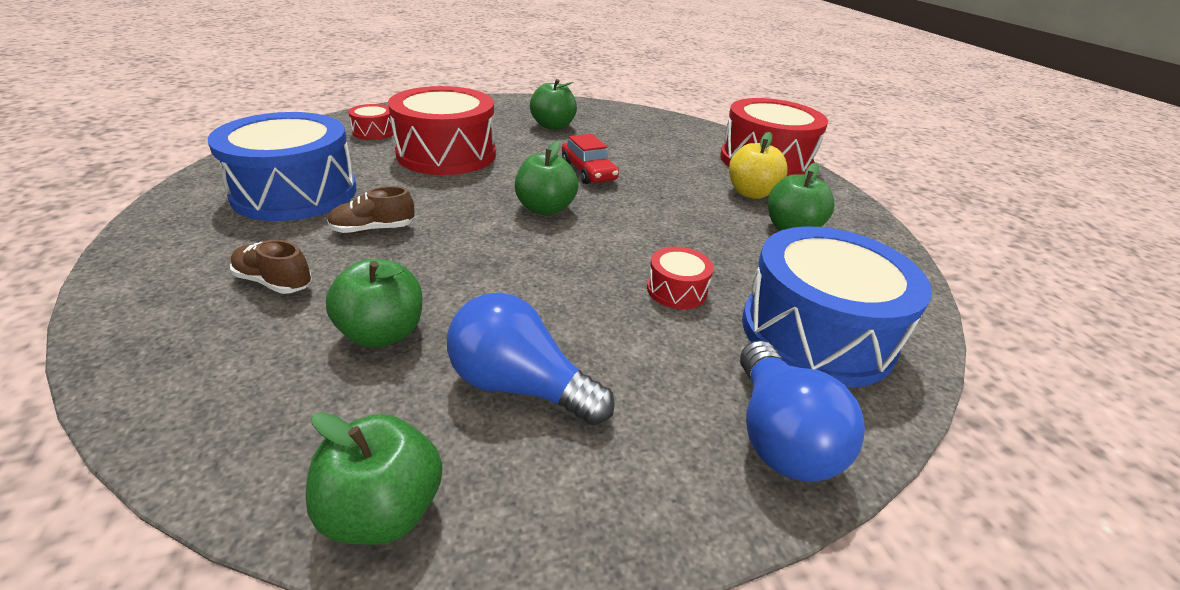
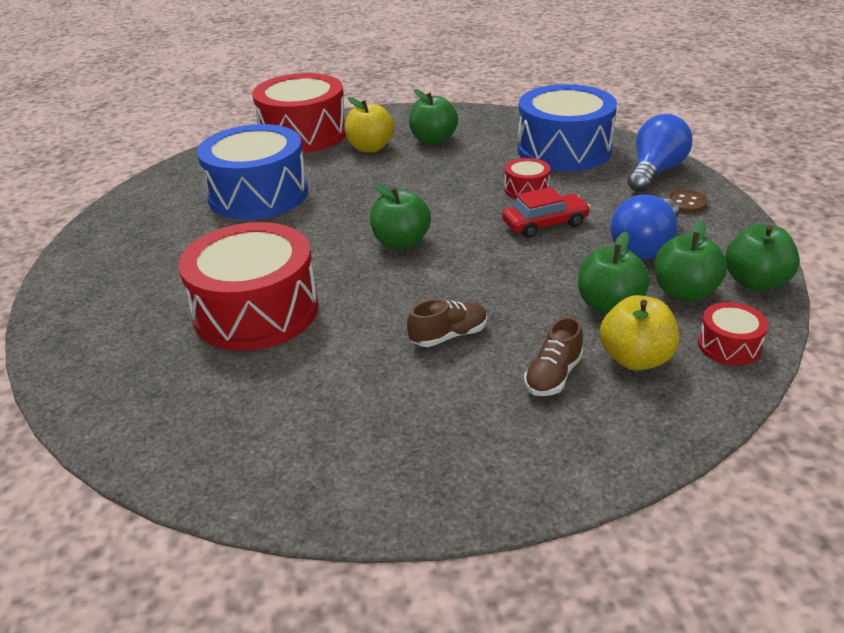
camera: 80 degrees left, 0 degrees up
blue drum [208,112,356,221] -> blue drum moved to [197,124,308,220]
brown shoe [327,186,415,233] -> brown shoe turned 105 degrees counterclockwise [407,299,487,347]
red drum [348,104,393,140] -> red drum moved to [698,302,768,366]
green apple [530,79,577,130] -> green apple moved to [655,220,727,302]
red car [562,134,619,184] -> red car moved to [502,187,591,238]
blue light bulb [740,341,865,482] -> blue light bulb turned 60 degrees counterclockwise [628,114,692,192]
none -> yellow apple [599,295,679,371]
none -> brown button [665,189,708,214]

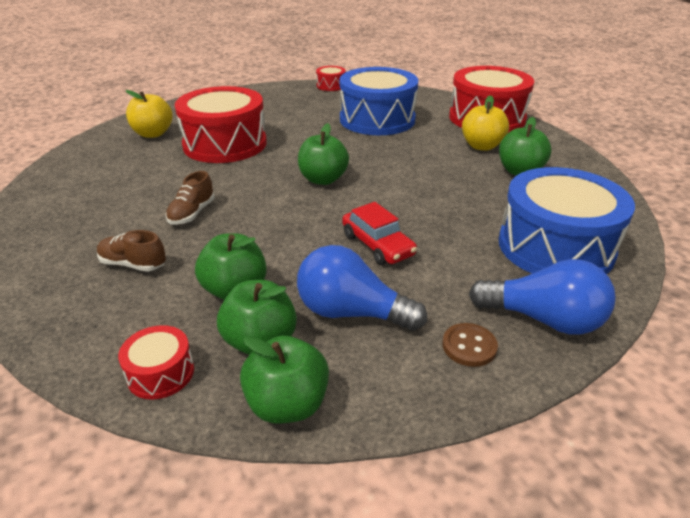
camera: 75 degrees right, 0 degrees up
brown shoe [407,299,487,347] -> brown shoe turned 60 degrees clockwise [165,171,215,225]
red drum [504,158,550,199] -> red drum moved to [316,66,346,91]
yellow apple [599,295,679,371] -> yellow apple moved to [126,90,173,138]

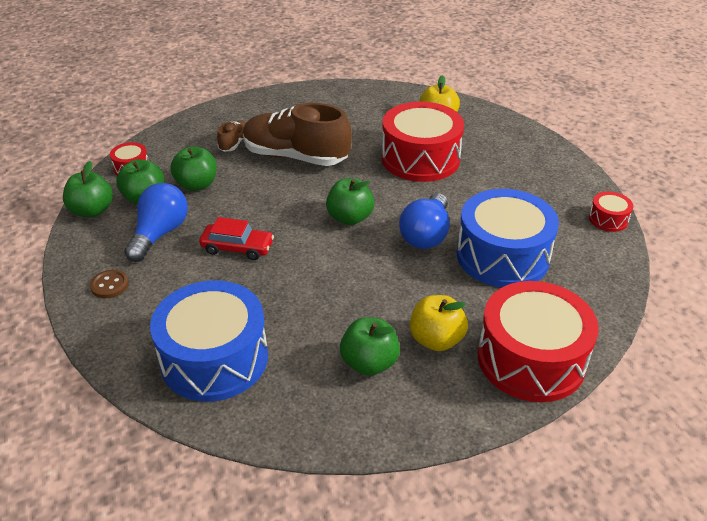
camera: 90 degrees right, 5 degrees up
brown shoe [165,171,215,225] -> brown shoe [243,103,352,166], size x2.24
red car [342,202,417,265] -> red car turned 135 degrees counterclockwise [199,217,274,260]
blue light bulb [469,259,616,335] -> blue light bulb moved to [399,193,449,249]

